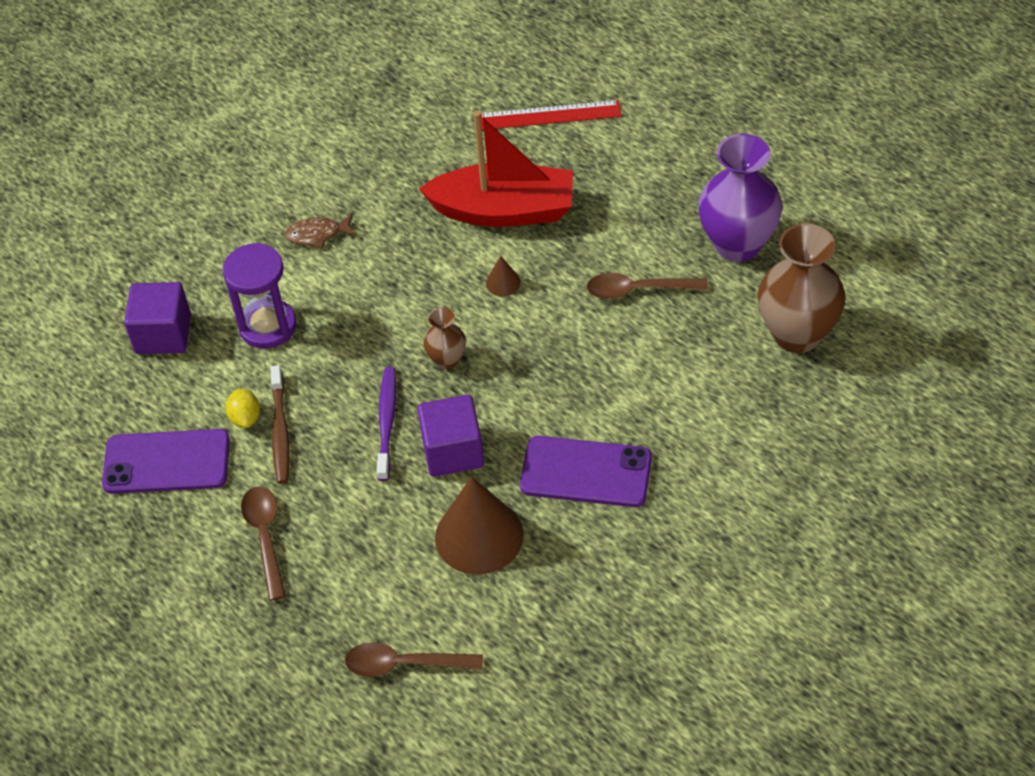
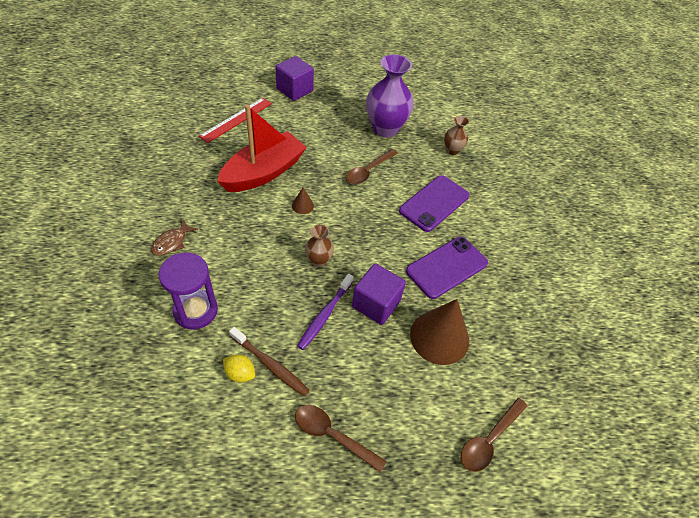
camera: 55 degrees left, 0 degrees up
purple phone [102,429,230,494] -> purple phone moved to [399,175,469,232]
purple cube [124,282,191,354] -> purple cube moved to [275,56,314,101]
purple toothbrush [377,367,396,481] -> purple toothbrush turned 105 degrees counterclockwise [297,273,354,350]
brown vase [758,223,846,353] -> brown vase [444,116,469,155], size x0.50

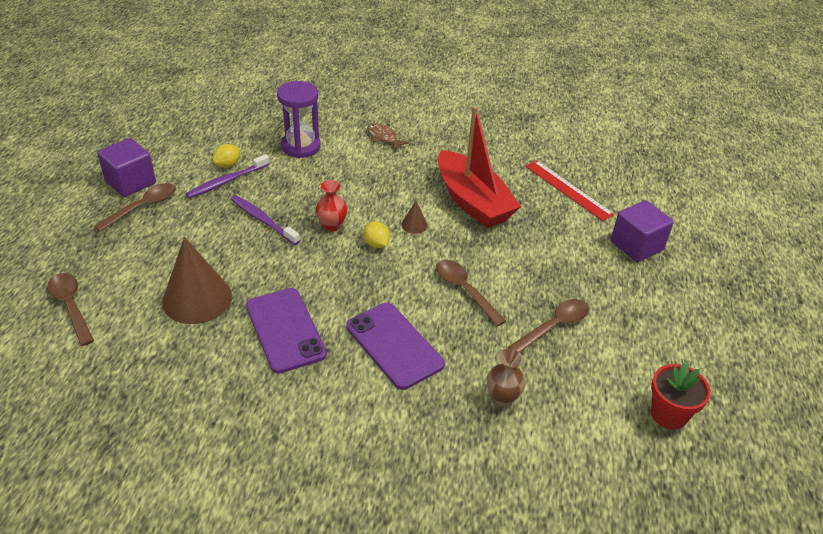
camera: 105 degrees right, 10 degrees down
brown toothbrush [229,327,310,396] -> purple toothbrush [186,154,270,198]
brown vase [305,225,334,267] -> red vase [316,180,347,232]
purple cube [352,263,406,325] -> purple cube moved to [97,138,156,197]
purple vase [366,54,414,138] -> brown spoon [508,299,589,353]
none -> yellow lemon [363,221,390,248]
none -> red flower pot [651,362,711,430]

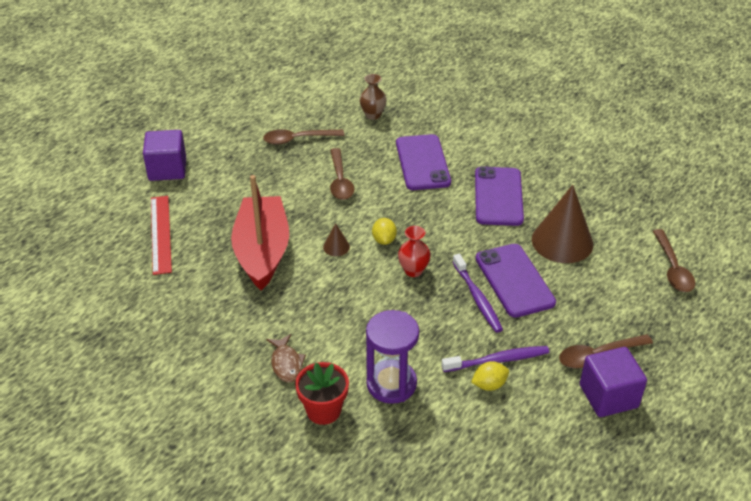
camera: 150 degrees left, 0 degrees up
red flower pot [651,362,711,430] -> red flower pot moved to [295,362,349,425]
none -> purple phone [476,244,556,318]

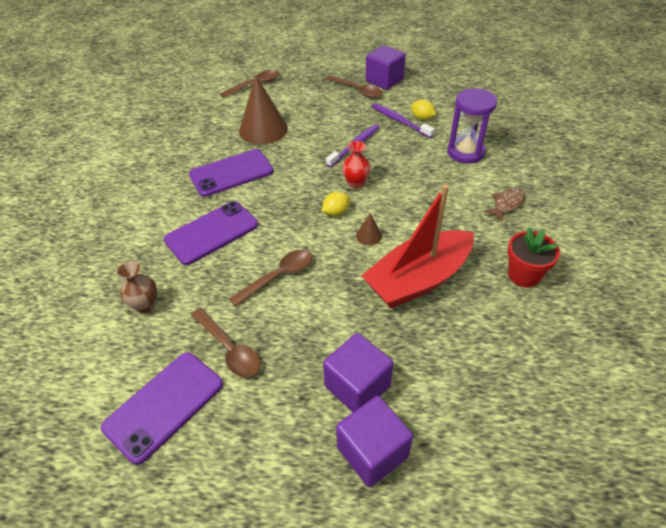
camera: 120 degrees left, 5 degrees up
red ruler [151,196,172,275] -> none
red flower pot [295,362,349,425] -> red flower pot moved to [508,227,560,287]
purple phone [476,244,556,318] -> purple phone moved to [101,352,223,465]
none -> purple cube [323,333,393,412]

